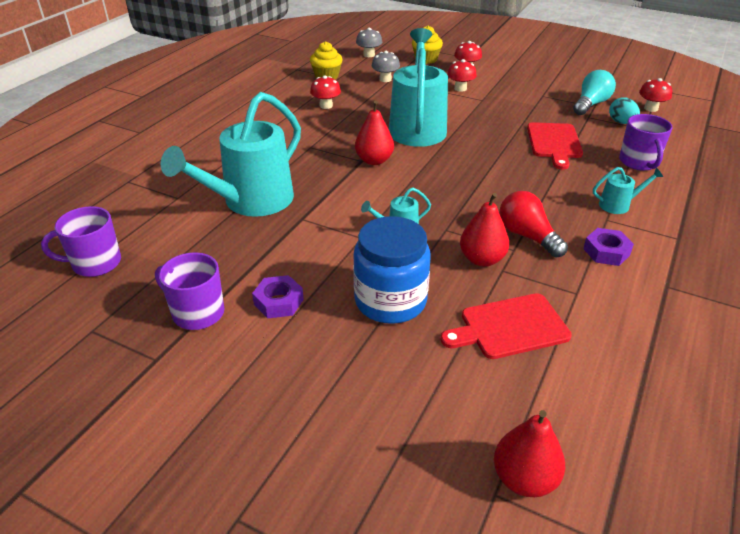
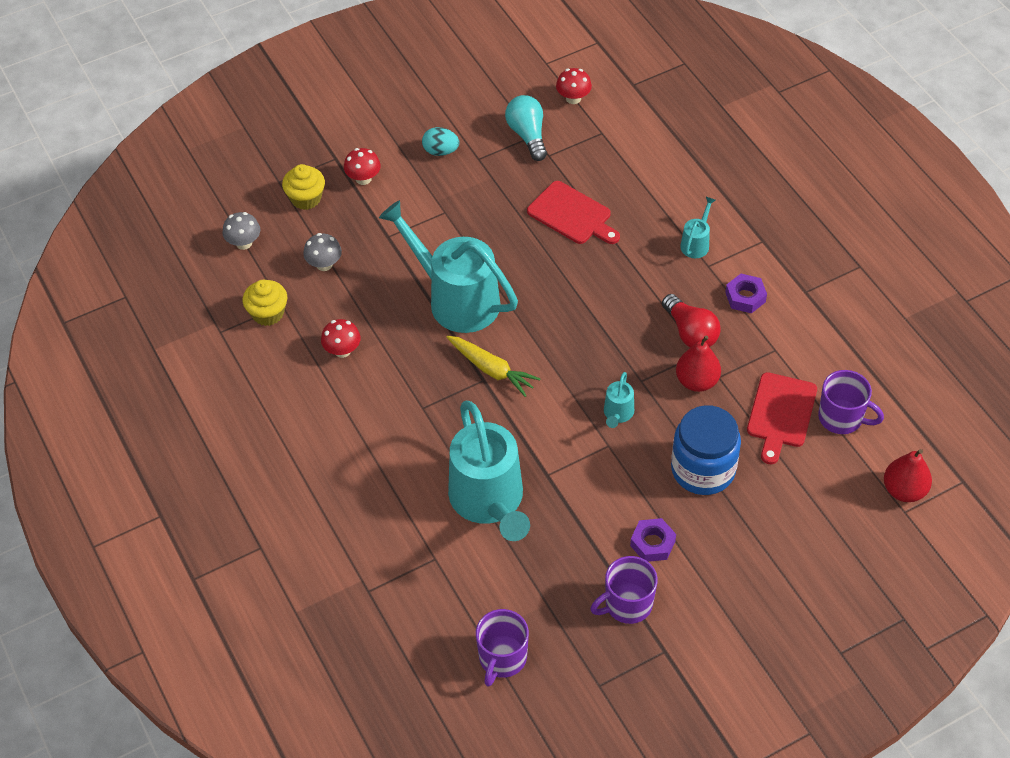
camera: 55 degrees left, 15 degrees up
red pear [355,101,394,165] -> yellow carrot [446,336,540,397]
red mushroom [447,59,477,92] -> none
red light bulb [499,191,568,257] -> red light bulb turned 120 degrees counterclockwise [662,294,720,348]
turquoise egg [609,97,640,124] -> turquoise egg moved to [422,127,459,156]
purple mug [619,114,673,171] -> purple mug moved to [818,370,884,434]

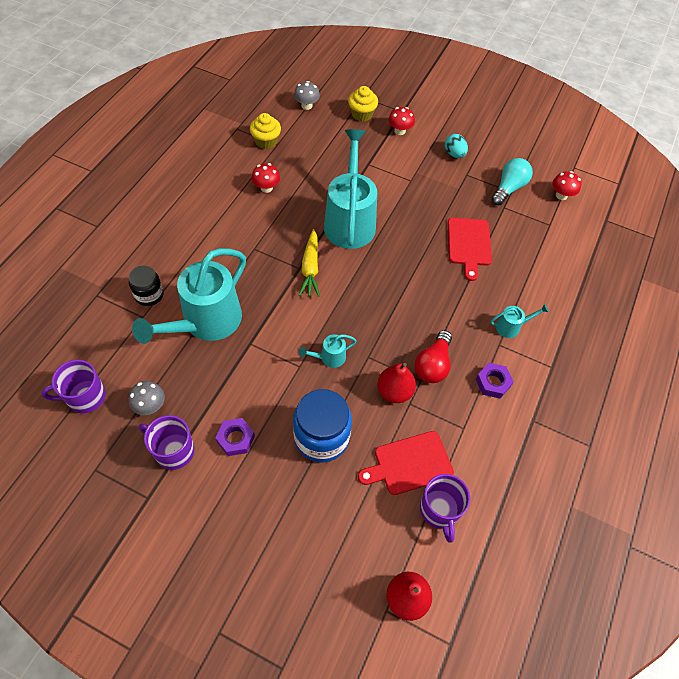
camera: 50 degrees right, 5 degrees up
grey mushroom [303,233,342,271] -> grey mushroom moved to [128,381,165,415]
none -> black jar [129,266,164,306]

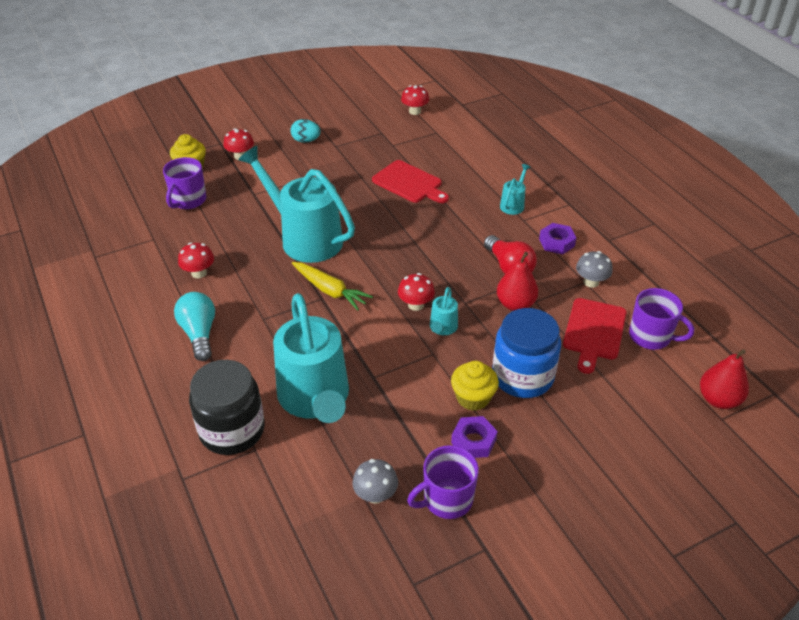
camera: 50 degrees left, 15 degrees down
purple mug [42,360,106,413] -> purple mug moved to [163,157,206,209]
black jar [129,266,164,306] -> black jar [189,360,265,455], size x1.71
yellow cupcake [250,113,281,149] -> yellow cupcake moved to [451,361,499,411]
grey mushroom [294,81,320,110] -> grey mushroom moved to [576,251,613,288]
turquoise light bulb [491,158,533,205] -> turquoise light bulb moved to [174,292,215,361]
none -> red mushroom [398,273,435,311]

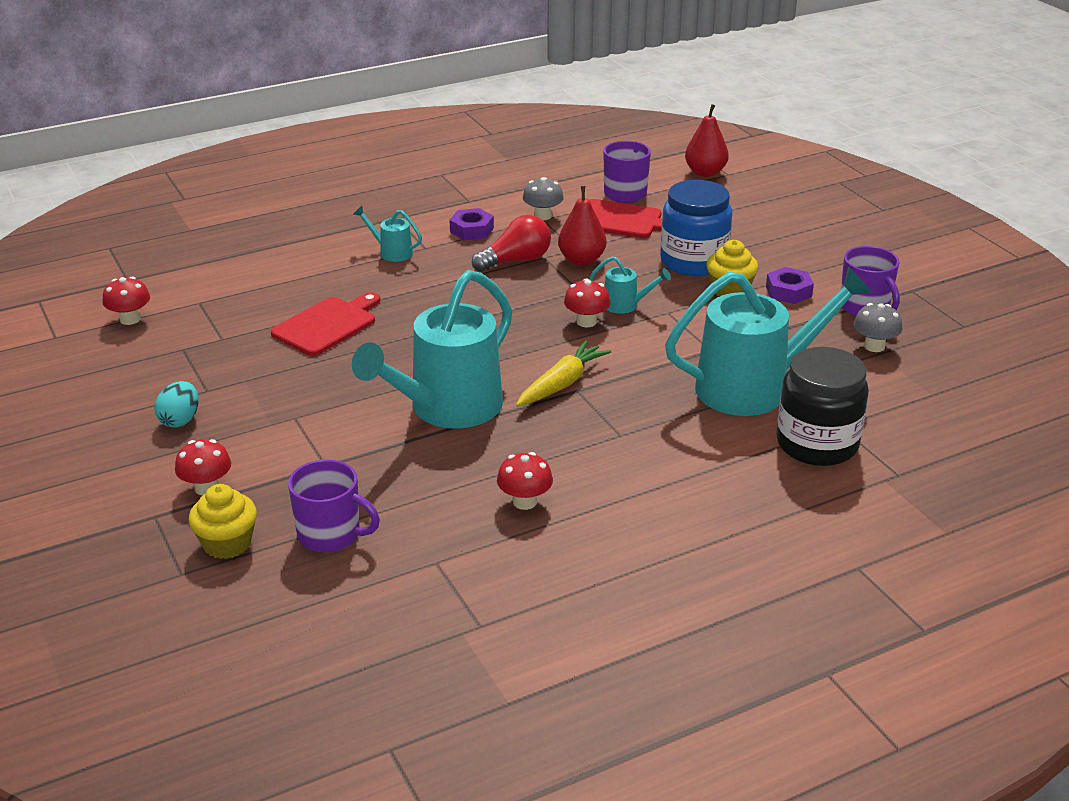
camera: 90 degrees left, 10 degrees down
turquoise light bulb [174,292,215,361] -> none

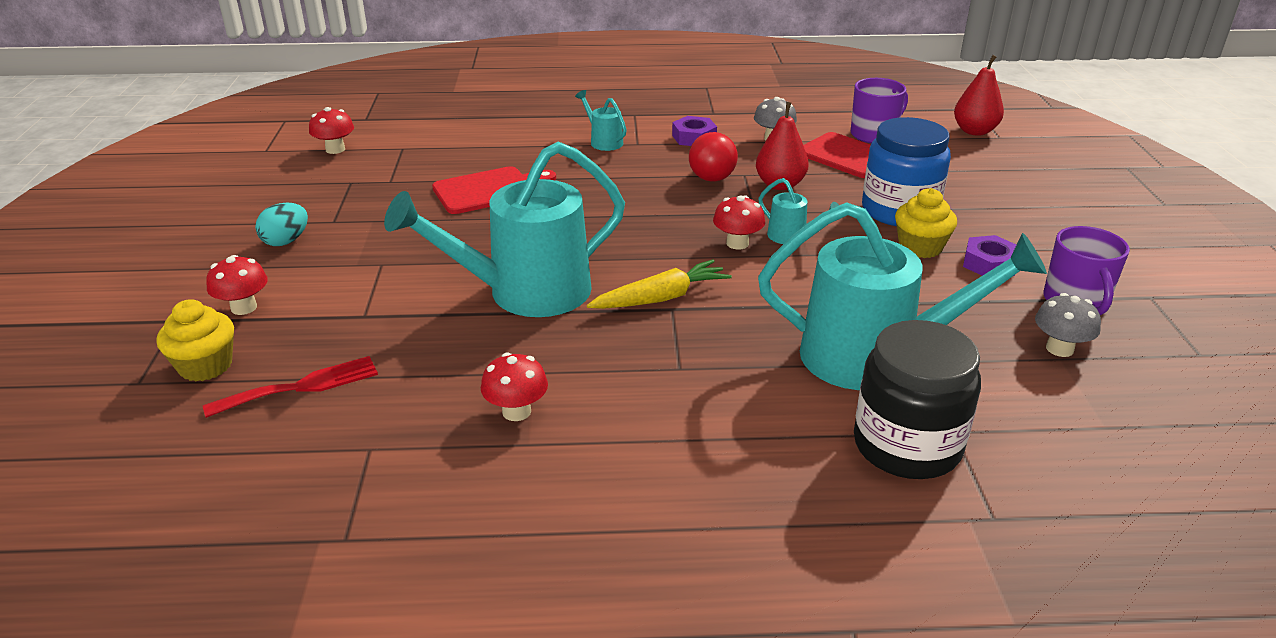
camera: 25 degrees right, 0 degrees up
purple mug [288,460,380,552] -> red fork [203,356,378,418]
red light bulb [472,215,551,272] -> red light bulb turned 105 degrees clockwise [689,132,738,182]

